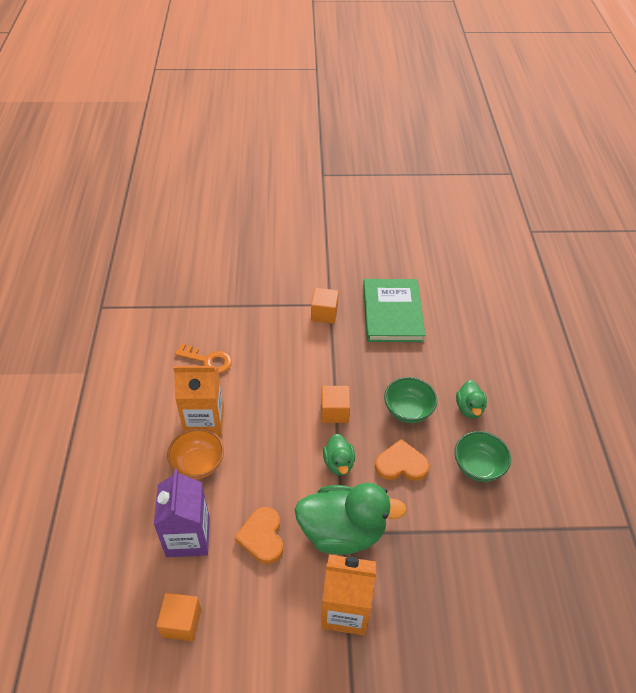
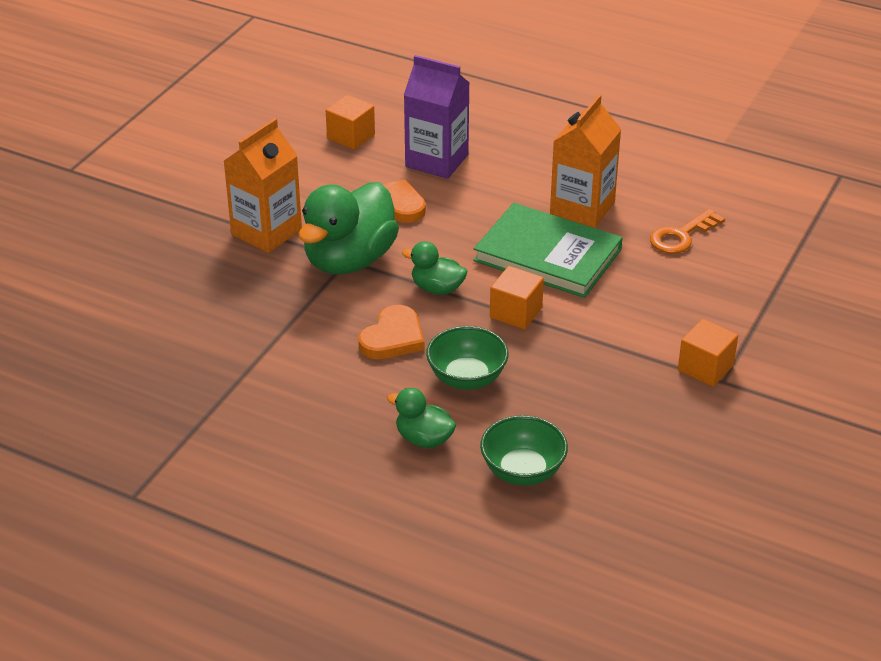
camera: 120 degrees right, 10 degrees down
orange bowl [167,428,224,479] -> none
green book [363,279,425,342] -> green book moved to [473,203,623,298]
green bowl [454,431,511,482] -> green bowl moved to [480,415,568,486]

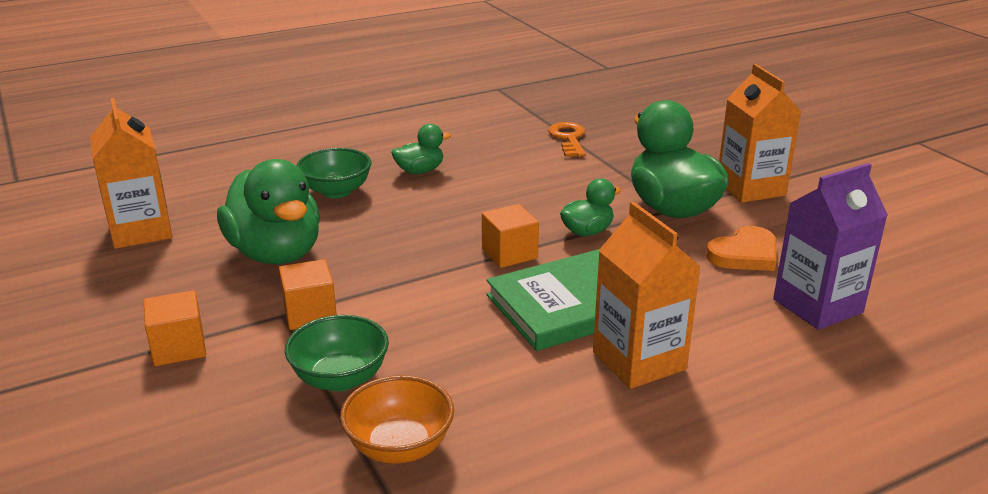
camera: 125 degrees right, 10 degrees down
orange cube [326,95,375,150] -> orange cube moved to [144,290,206,366]
orange heart [358,305,424,359] -> none
green bowl [426,326,508,390] -> green bowl moved to [285,315,389,391]
orange key [650,209,725,254] -> orange key moved to [548,122,586,157]
none -> orange carton [90,98,173,249]
none -> green duck [217,159,320,264]
none -> orange bowl [340,375,454,464]

